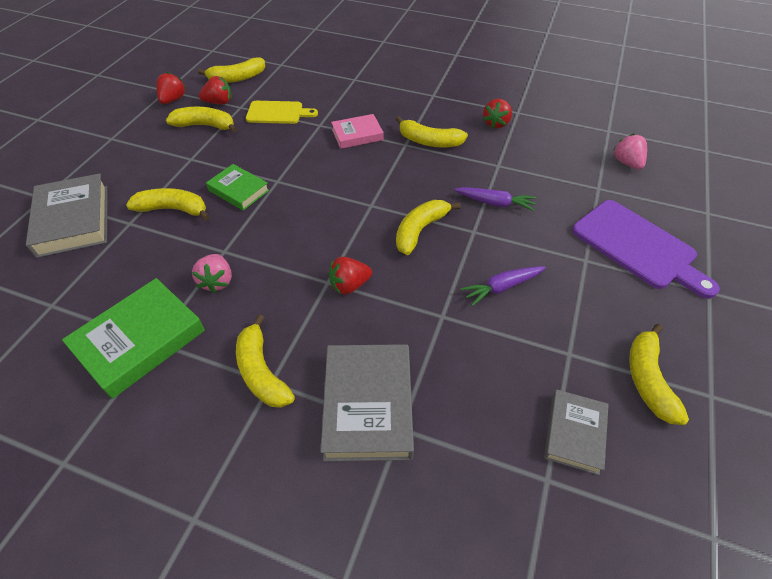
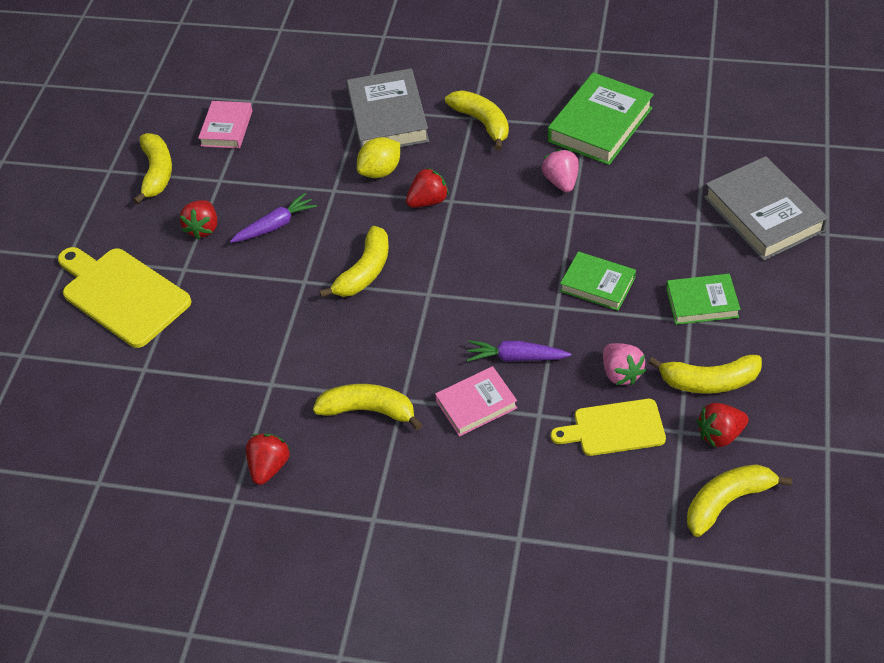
camera: 175 degrees right, 0 degrees up
yellow banana [126,188,210,220] -> none
red strawberry [157,72,186,104] -> red strawberry moved to [179,200,217,239]
purple carrot [454,187,536,211] -> purple carrot moved to [467,340,571,362]
grey book [544,389,609,475] -> pink book [198,101,253,149]
purple cutting board [572,200,720,299] -> yellow cutting board [58,247,192,348]
pink strawberry [613,133,647,169] -> pink strawberry moved to [603,343,646,385]
none -> yellow lemon [357,137,400,178]
none -> green book [666,274,741,325]

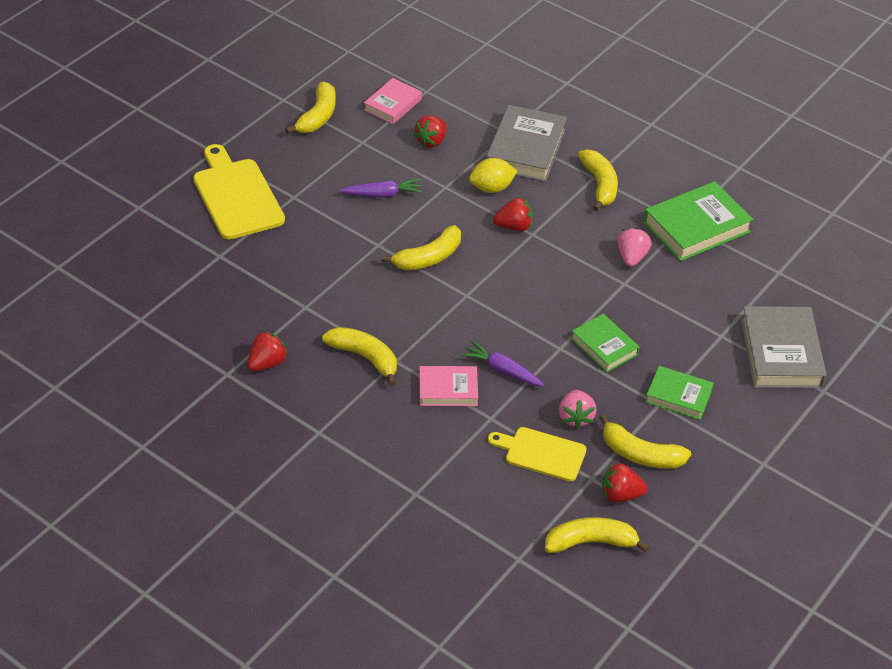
camera: 20 degrees right, 5 degrees down
red strawberry [179,200,217,239] -> red strawberry moved to [414,116,447,147]

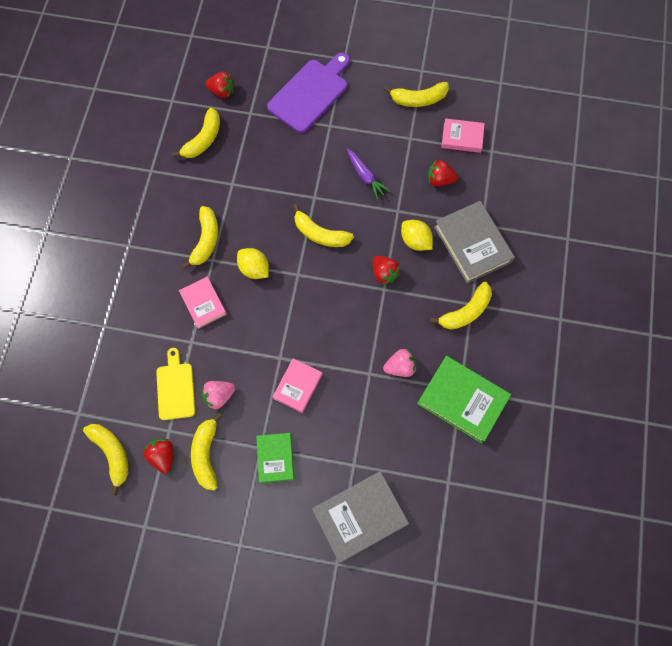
camera: 65 degrees right, 25 degrees up
yellow cutting board [193,144,285,240] -> purple cutting board [267,53,350,133]
red strawberry [247,331,288,371] -> red strawberry moved to [205,72,234,98]
purple carrot [460,341,544,387] -> none
grey book [486,105,567,182] -> grey book turned 75 degrees clockwise [434,201,515,284]
green book [571,314,640,372] -> pink book [273,358,322,413]
none -> yellow banana [172,108,220,158]
none -> yellow lemon [237,248,269,279]

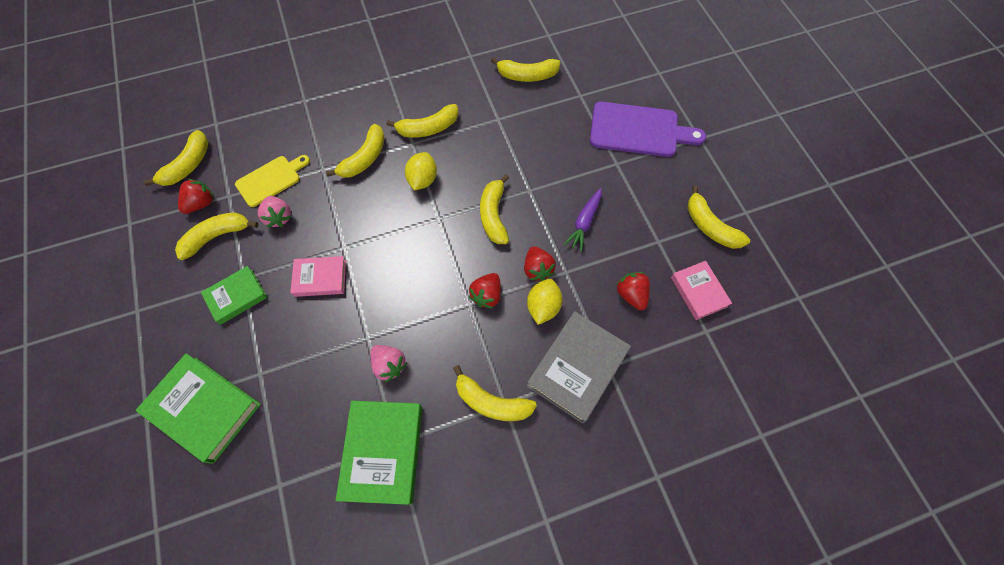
camera: 60 degrees right, 5 degrees down
pink book [179,277,227,329] -> yellow banana [326,124,385,178]
pink strawberry [202,381,235,410] -> pink strawberry turned 150 degrees counterclockwise [258,196,291,227]
red strawberry [205,72,234,98] -> red strawberry moved to [524,246,556,281]
grey book [312,471,409,563] -> green book [136,353,261,464]

